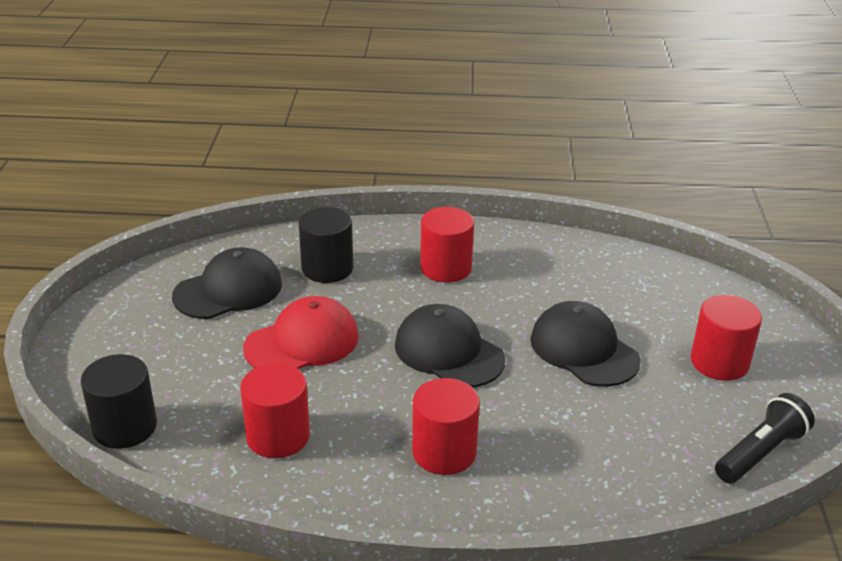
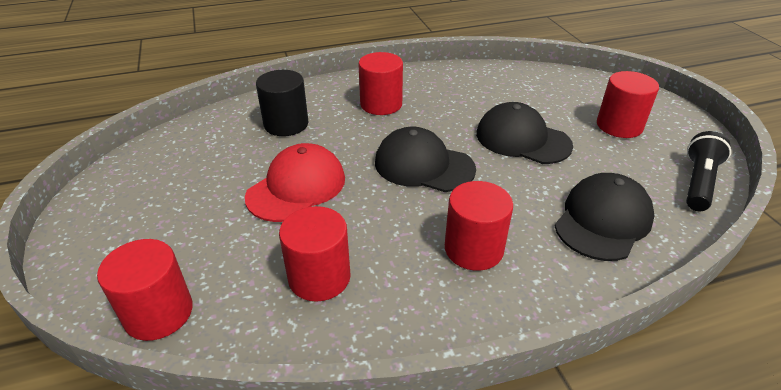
camera: 20 degrees left, 5 degrees up
black cylinder [81,354,157,449] -> red cylinder [97,239,193,341]
black cap [172,247,282,319] -> black cap moved to [555,173,655,261]

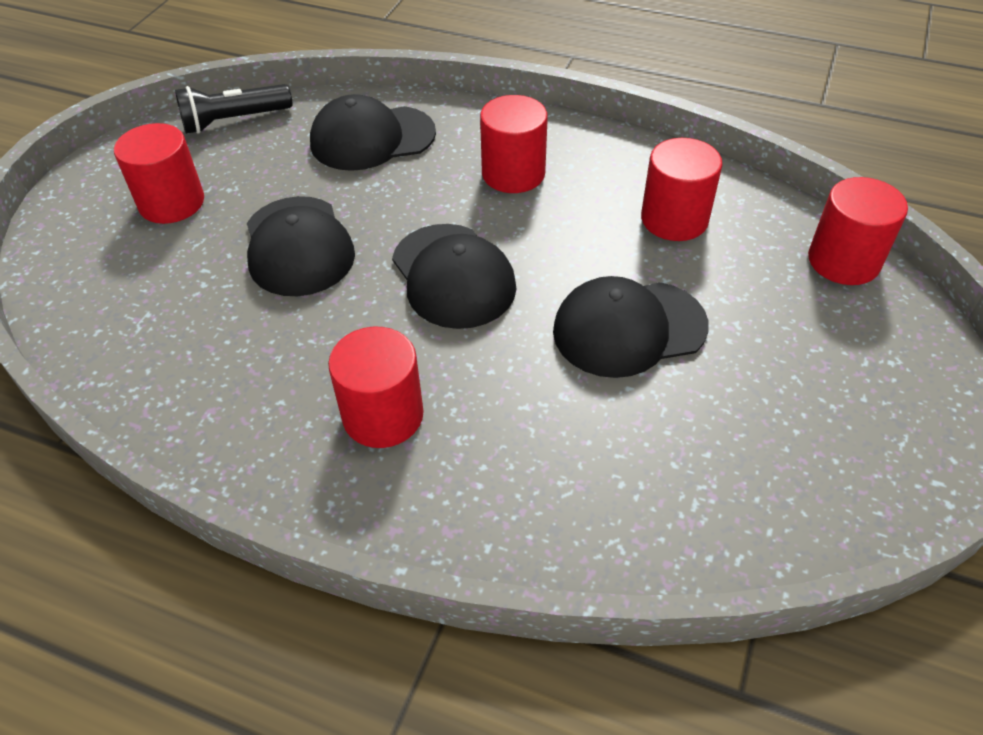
camera: 140 degrees left, 10 degrees up
red cap [245,143,345,222] -> black cap [553,276,709,378]
black cylinder [256,70,308,136] -> none

